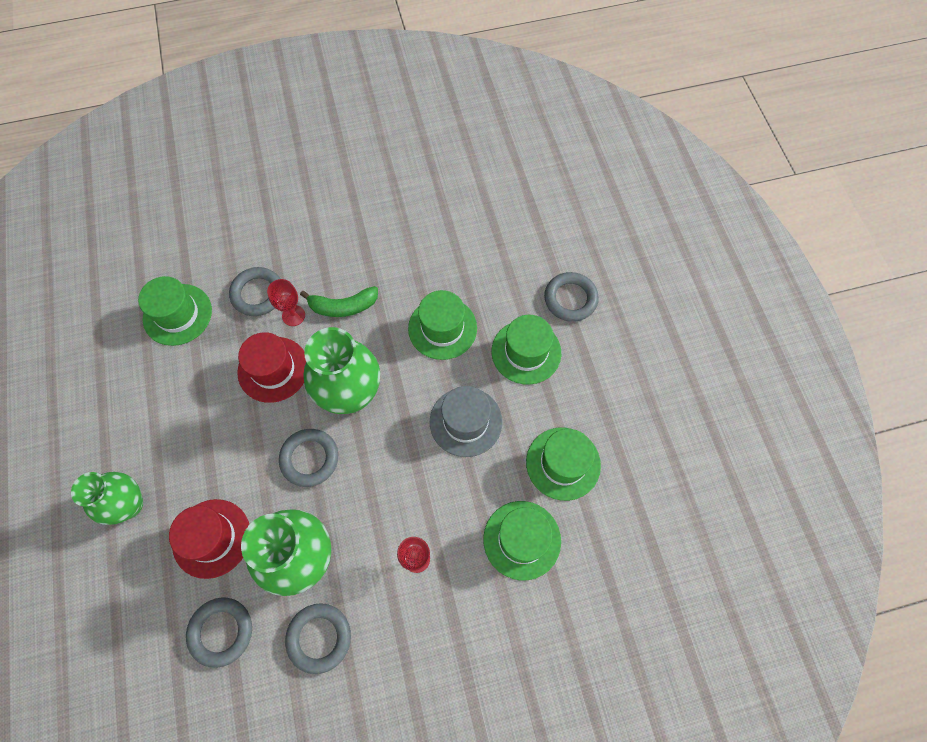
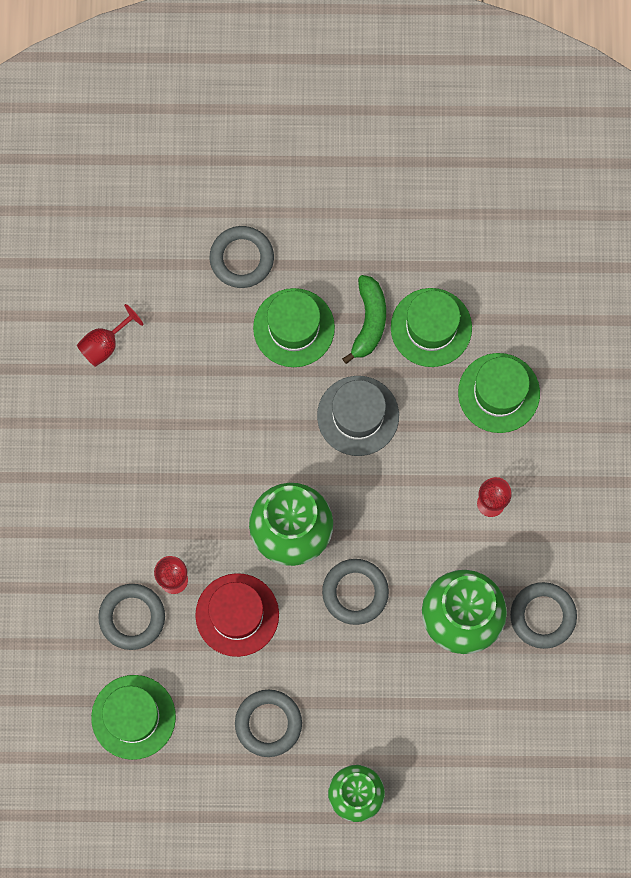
camera: 75 degrees left, 10 degrees up
red hat [169,499,249,579] -> none
grey ring [186,598,252,668] -> grey ring moved to [235,689,302,757]
green banana [300,286,378,317] -> green banana moved to [342,275,386,364]
green hat [408,290,477,360] -> none
none -> red goblet [77,304,144,367]

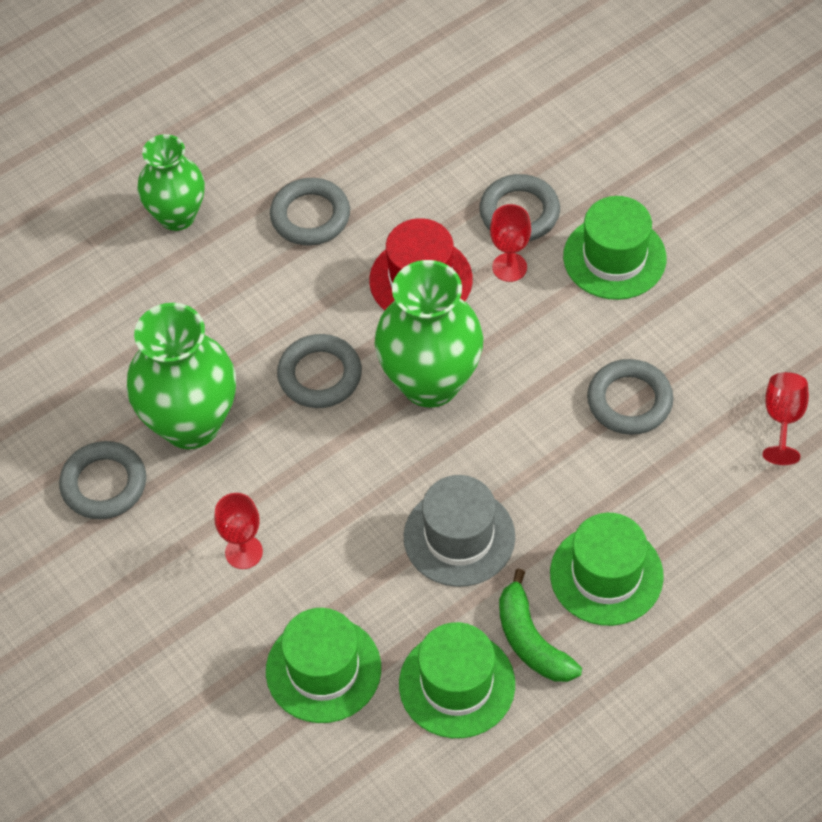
camera: 145 degrees right, 20 degrees down
green hat [91,675,176,760] -> green hat moved to [563,196,667,300]
grey ring [210,226,274,288] -> grey ring moved to [587,359,674,435]

